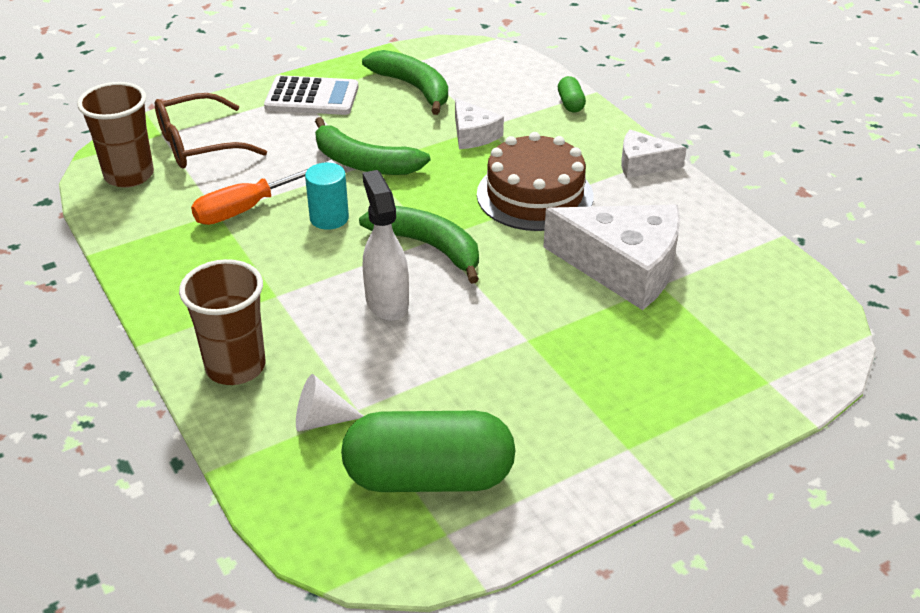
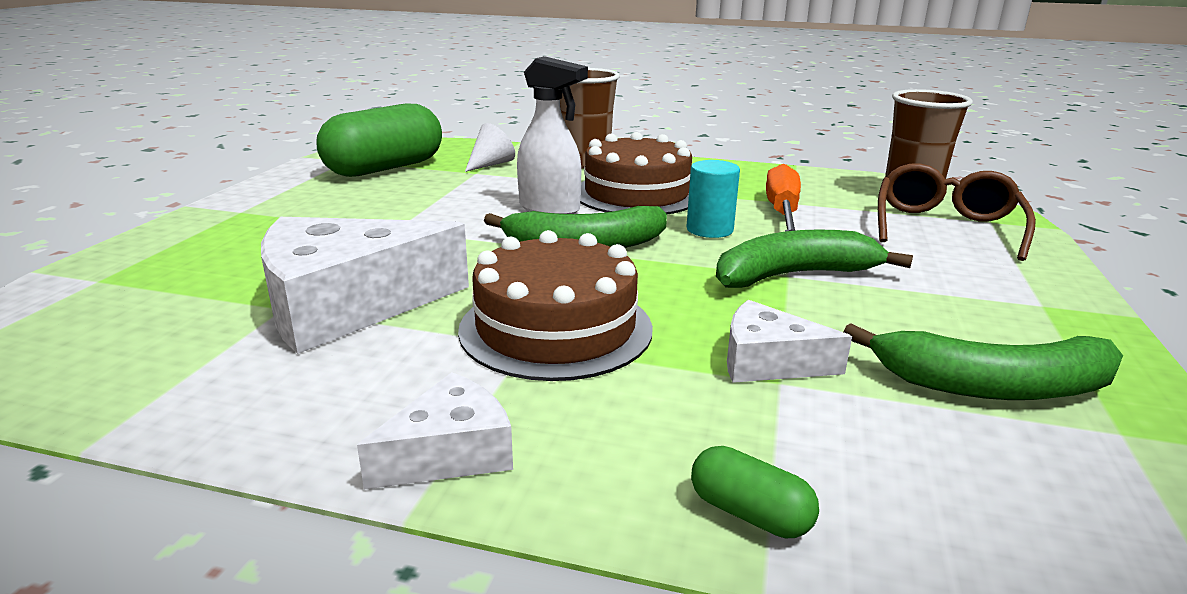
camera: 135 degrees right, 15 degrees down
white calculator [264,75,359,115] -> none
none -> brown cake [580,132,692,214]

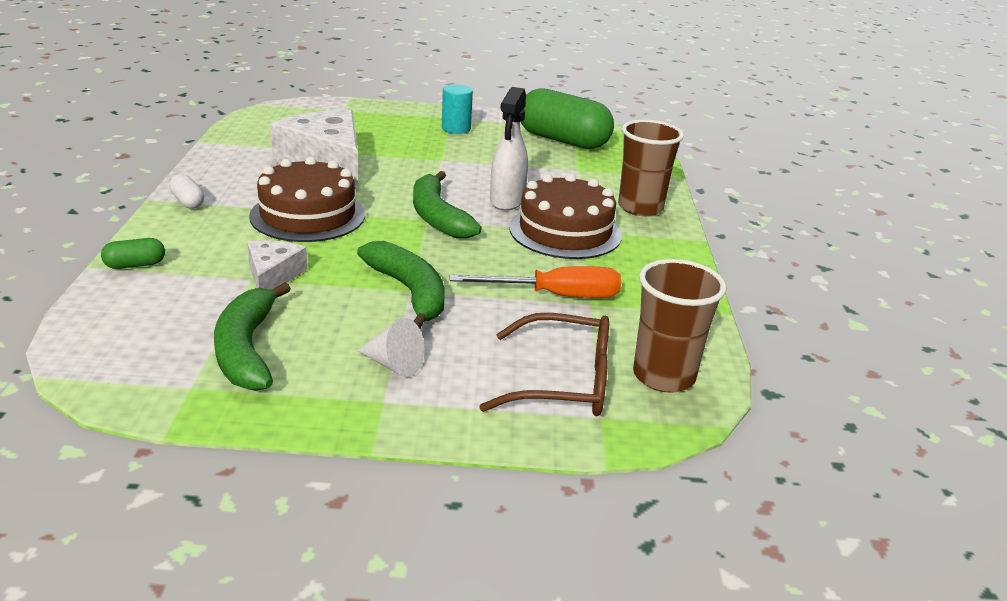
camera: 75 degrees right, 5 degrees up
white cheese [357,372,513,490] -> white capsule [169,174,204,209]
white cone [465,123,515,172] -> white cone moved to [358,317,424,377]
turquoise cylinder [686,160,740,238] -> turquoise cylinder moved to [442,84,473,134]
green capsule [691,446,819,538] -> green capsule turned 45 degrees clockwise [101,238,165,269]

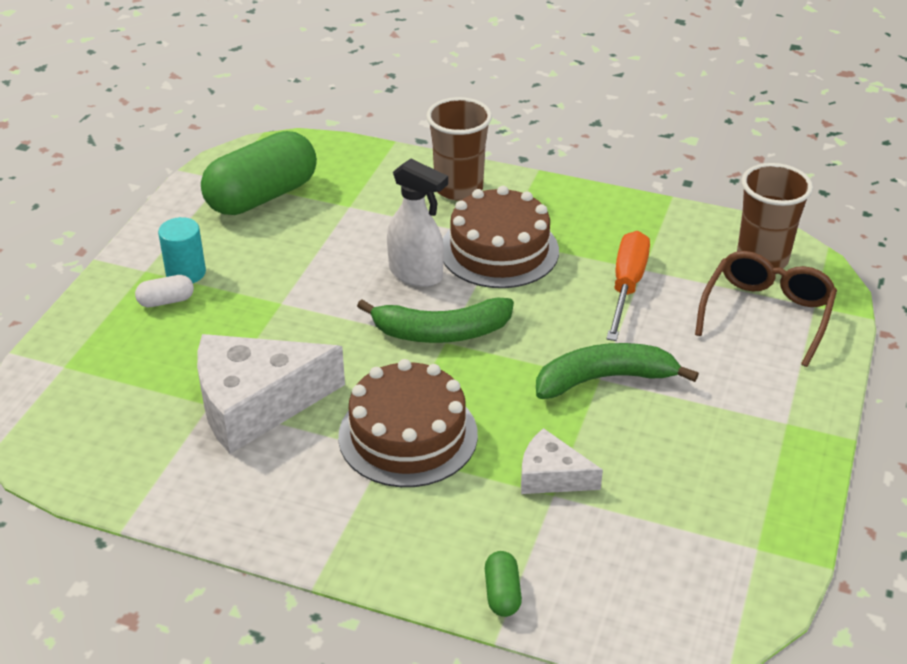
camera: 70 degrees left, 10 degrees up
white capsule [169,174,204,209] -> white capsule moved to [135,275,194,307]
green banana [214,282,291,391] -> none
white cone [358,317,424,377] -> none

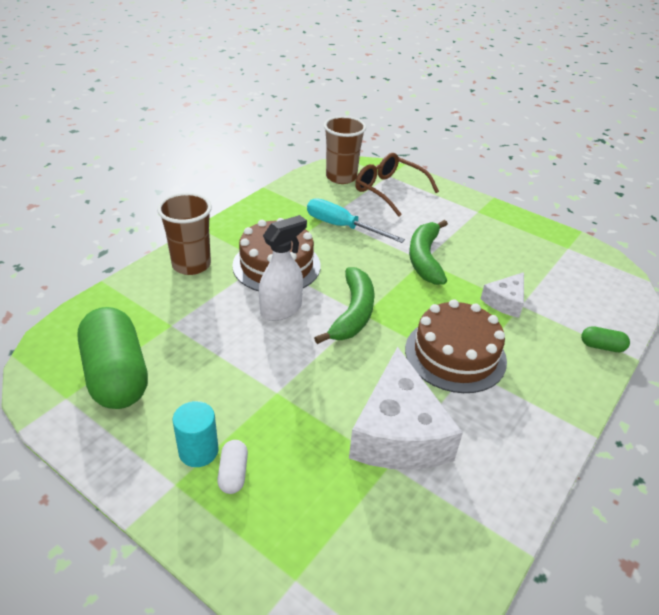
camera: 75 degrees left, 0 degrees up
orange screwdriver [606,231,650,341] -> turquoise screwdriver [307,198,405,243]

